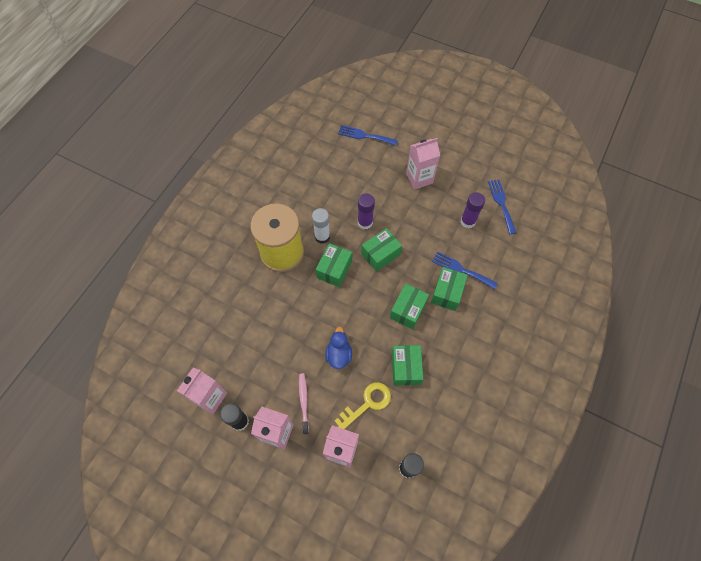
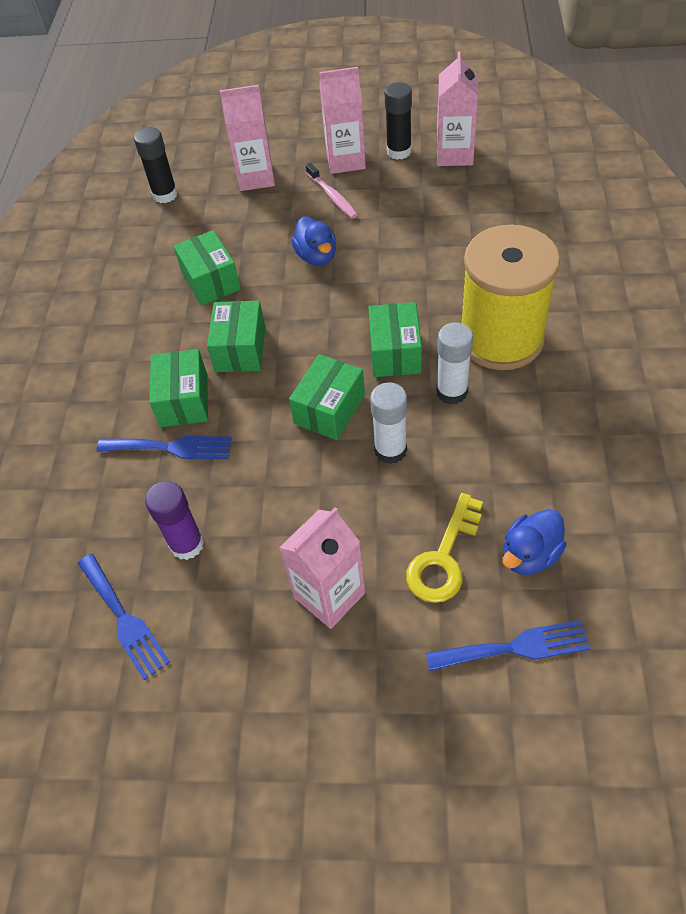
camera: 160 degrees right, 10 degrees down
yellow key [335,382,391,429] -> yellow key moved to [406,493,483,603]
purple glue stick [358,194,375,229] -> white glue stick [370,382,407,464]
none -> blue duck [503,509,566,575]

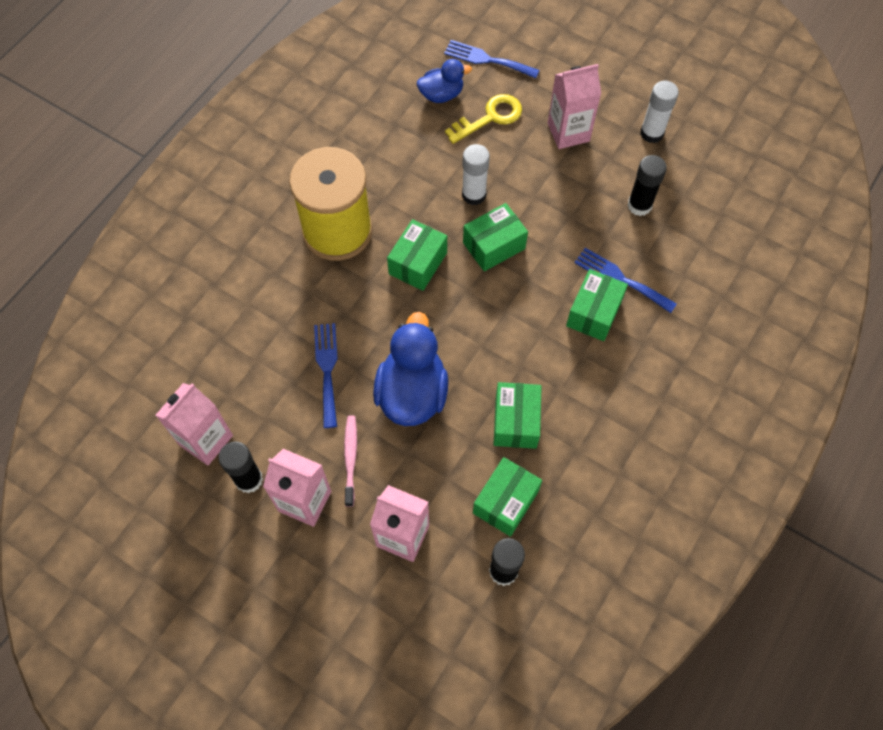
camera: 155 degrees left, 10 degrees up
blue fork [78,554,170,680] -> blue fork moved to [314,323,338,428]
purple glue stick [145,481,204,560] -> black glue stick [628,155,667,216]
green box [207,301,265,372] -> green box moved to [473,457,542,537]
blue duck [291,216,336,266] -> blue duck [373,312,448,426], size x1.73
white glue stick [436,322,473,405] -> white glue stick moved to [640,80,679,143]

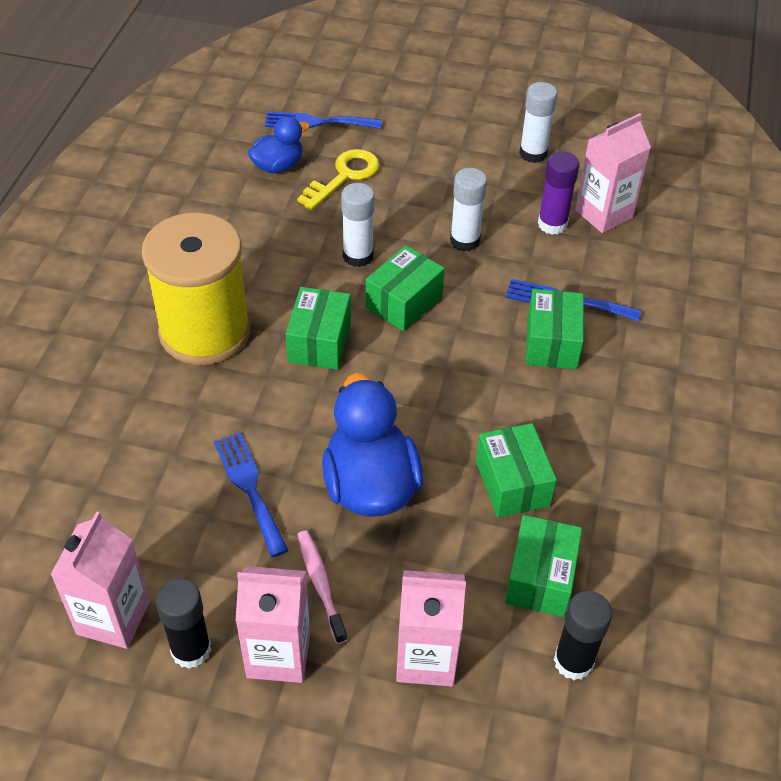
camera: 20 degrees left, 15 degrees down
pink carton [548,64,601,149] -> pink carton moved to [575,113,651,233]
black glue stick [628,155,667,216] -> purple glue stick [538,152,579,235]
none -> white glue stick [450,168,487,251]

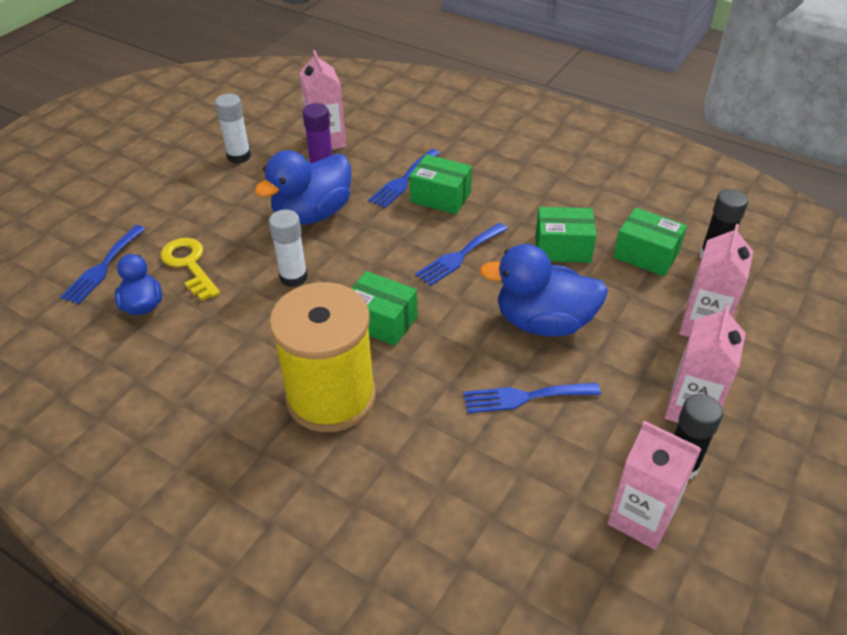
camera: 70 degrees left, 5 degrees down
pink toothbrush [298,531,347,644] -> none
green box [366,245,445,331] -> none
white glue stick [450,168,487,251] -> blue duck [255,150,351,225]
none -> blue fork [415,223,508,286]

